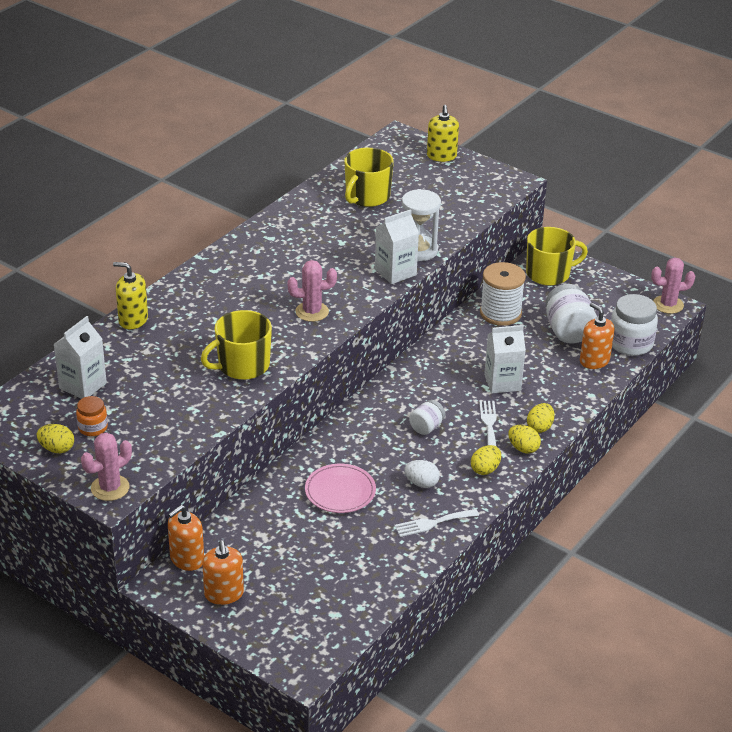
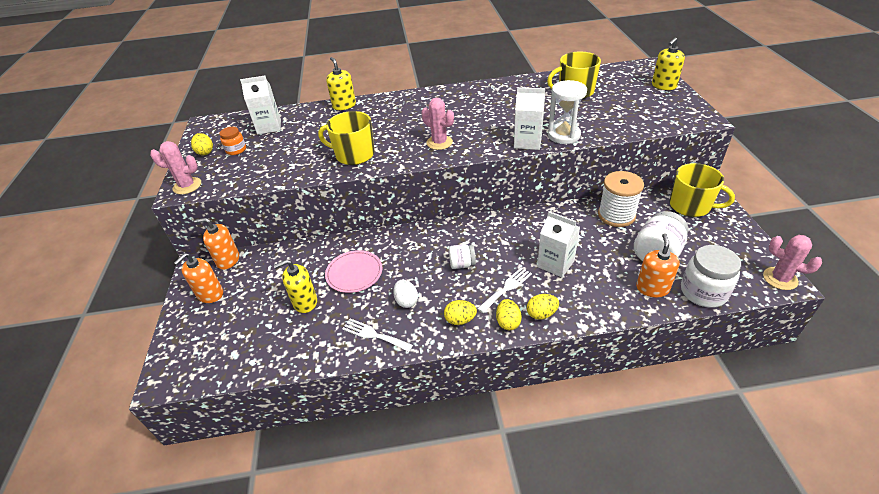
camera: 50 degrees right, 5 degrees up
none -> yellow soap dispenser [274,260,317,313]

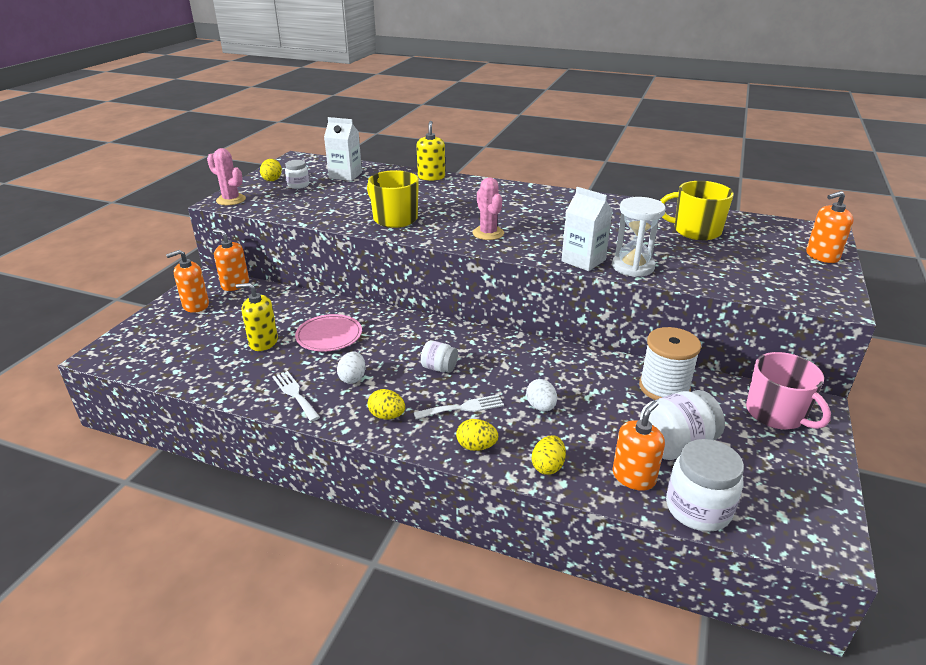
camera: 25 degrees right, 10 degrees down
orange jar [219,127,246,155] -> white jar [285,160,309,189]
yellow egg [496,299,522,330] -> yellow egg moved to [532,435,566,475]
white carton [537,211,580,277] -> white egg [526,379,557,411]
yellow soap dispenser [652,37,685,90] -> orange soap dispenser [806,191,854,263]
yellow mug [669,163,735,217] -> pink mug [746,352,831,429]
pink cactus [763,235,822,290] -> none

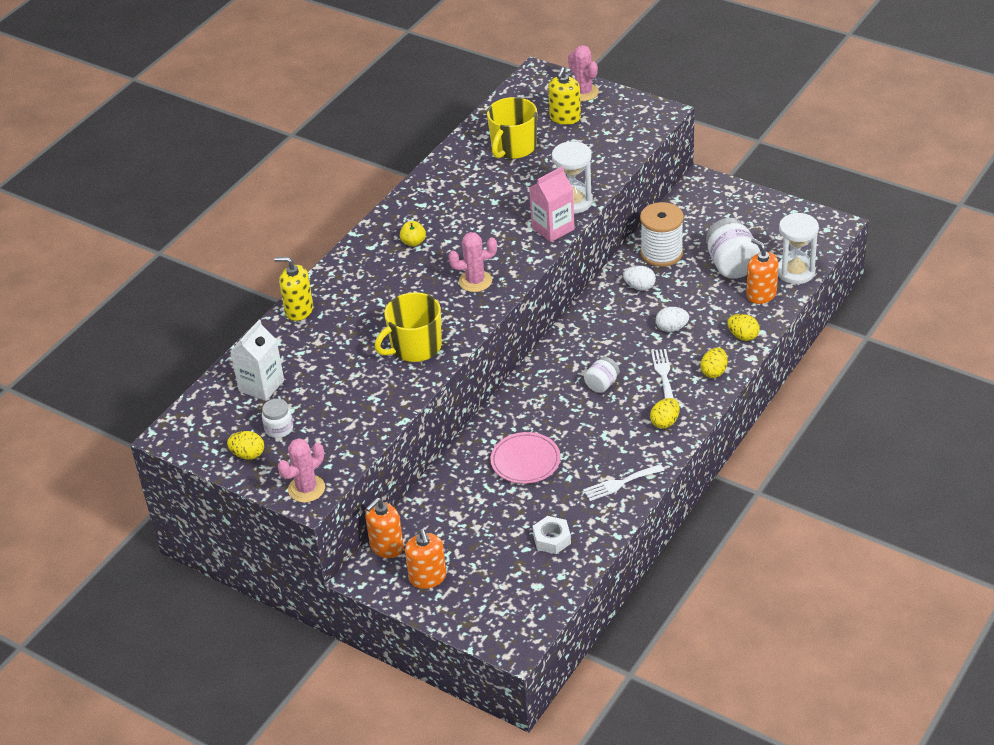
camera: 75 degrees left, 10 degrees up
yellow soap dispenser [236,283,278,351] -> yellow soap dispenser moved to [548,67,581,125]
white egg [337,351,366,384] -> white egg moved to [623,266,656,290]
white carton [561,187,613,271] -> pink carton [529,166,575,242]
white jar [666,439,744,532] -> white hourglass [778,213,819,284]
pink mug [746,352,831,429] -> none
orange soap dispenser [806,191,854,263] -> pink cactus [568,45,599,101]
none -> yellow apple [400,221,426,247]
none -> white nut [533,516,571,554]

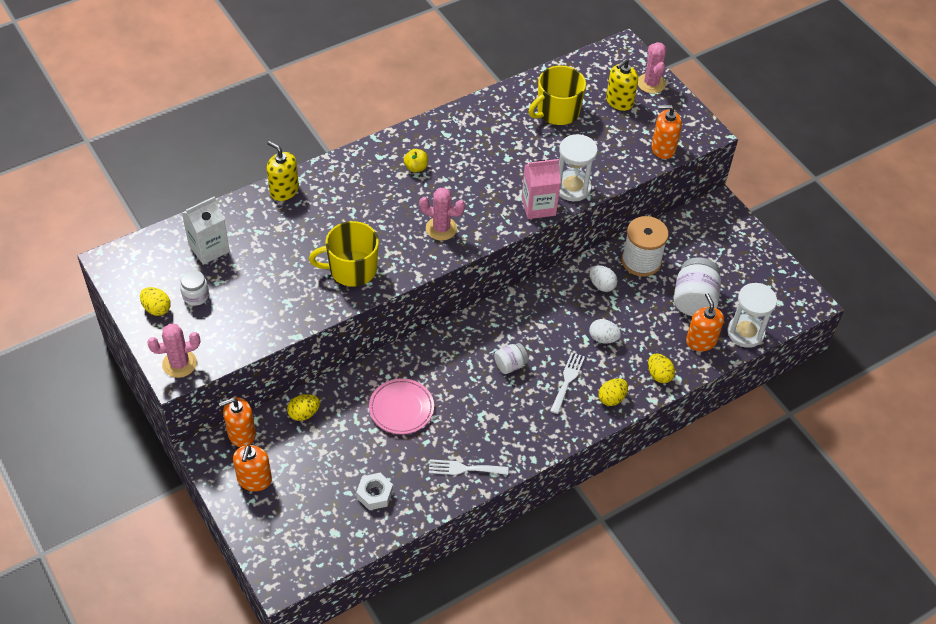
camera: 20 degrees right, 10 degrees up
yellow egg [650,398,680,429] -> yellow egg moved to [287,394,320,421]
none -> orange soap dispenser [652,105,682,159]

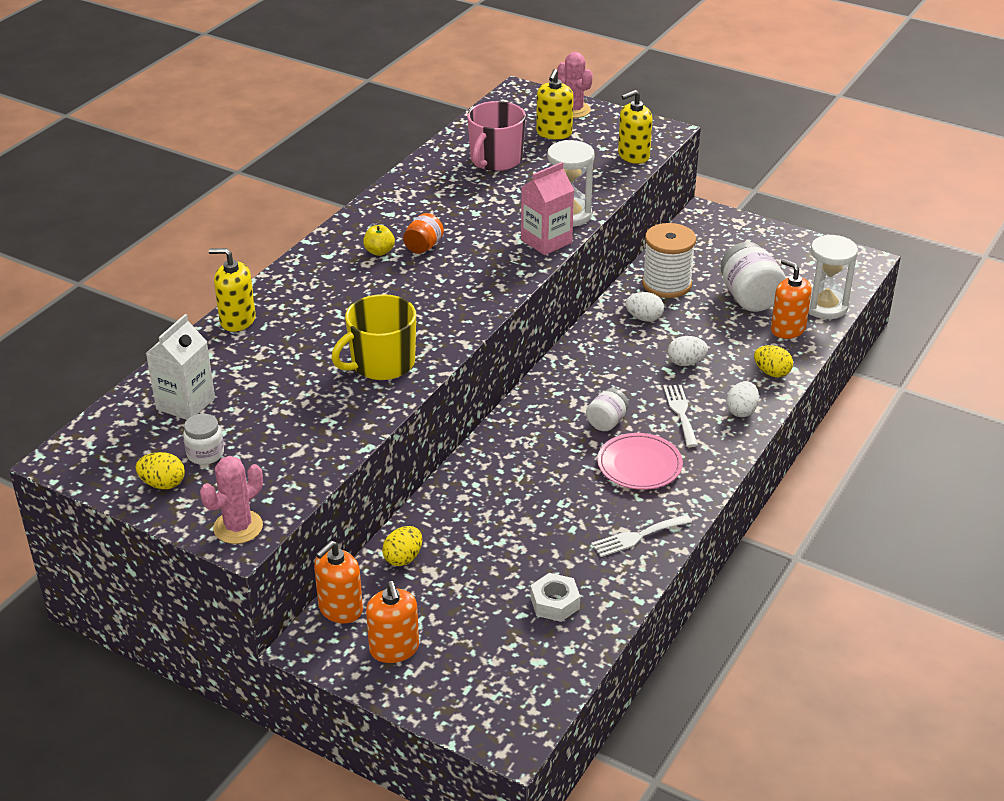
camera: 25 degrees left, 15 degrees down
pink plate [369,378,434,434] -> pink plate moved to [597,433,683,490]
pink cactus [419,188,465,241] -> none
yellow mug [529,66,586,125] -> pink mug [467,101,526,171]
yellow egg [599,378,628,406] -> white egg [726,381,759,417]
orange soap dispenser [652,105,682,159] -> yellow soap dispenser [618,90,653,164]
none -> orange jar [403,213,444,254]

